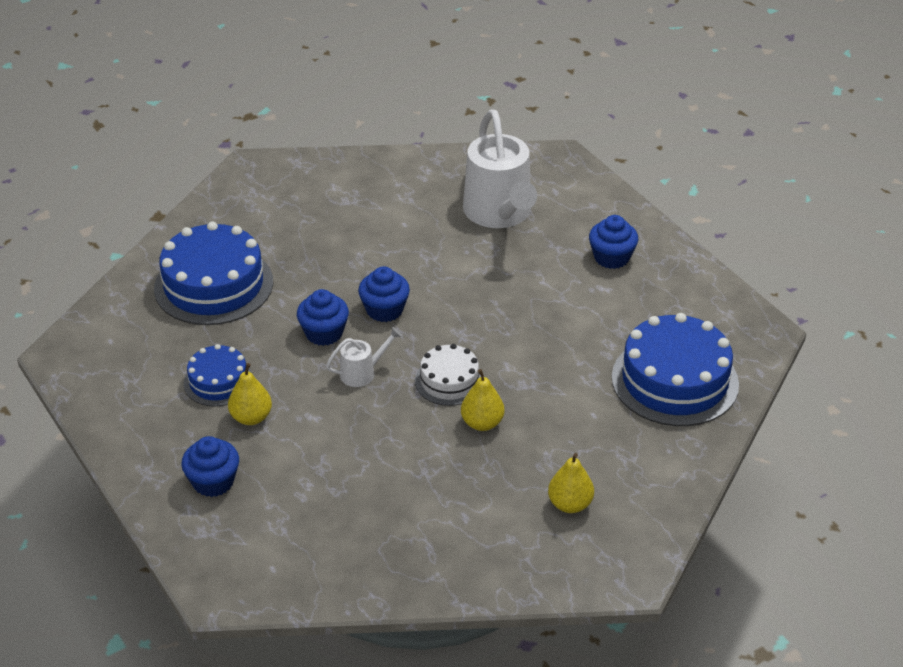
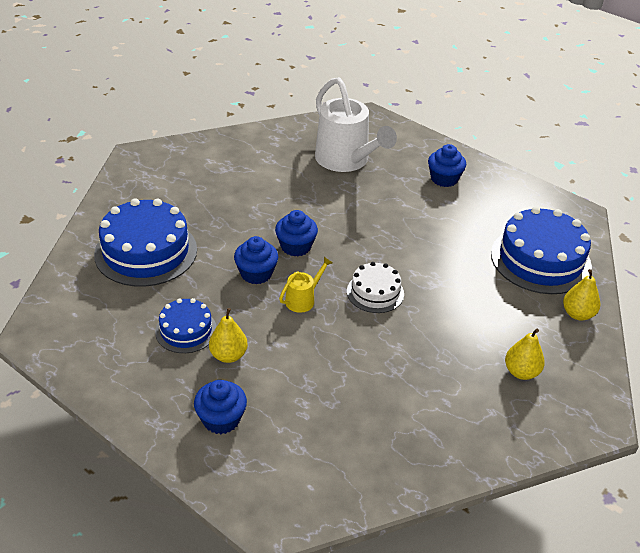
camera: 20 degrees left, 0 degrees up
white watering can [326,327,402,387] -> yellow watering can [279,257,333,313]
yellow pear [461,369,504,431] -> yellow pear moved to [563,269,600,321]

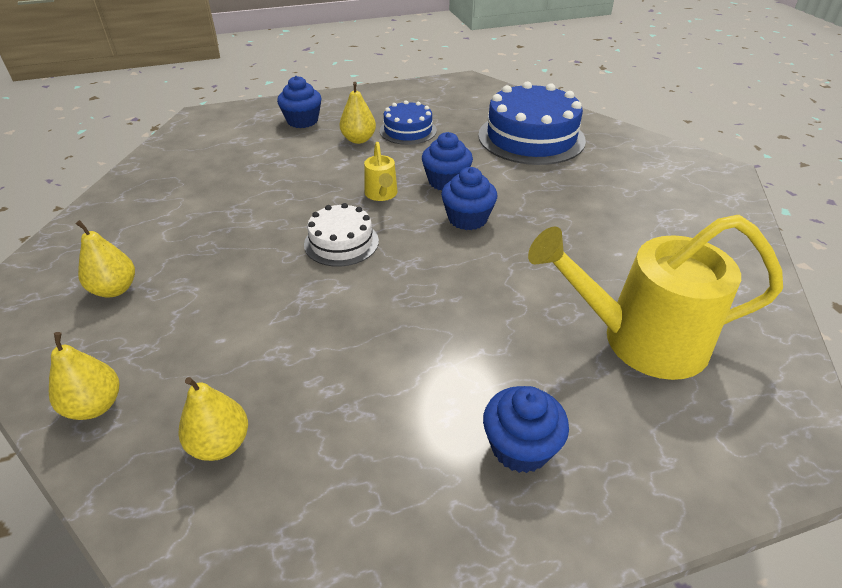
camera: 125 degrees right, 0 degrees up
white watering can [315,77,397,172] -> yellow watering can [528,215,783,380]
blue cake [491,206,592,294] -> yellow pear [178,377,248,461]

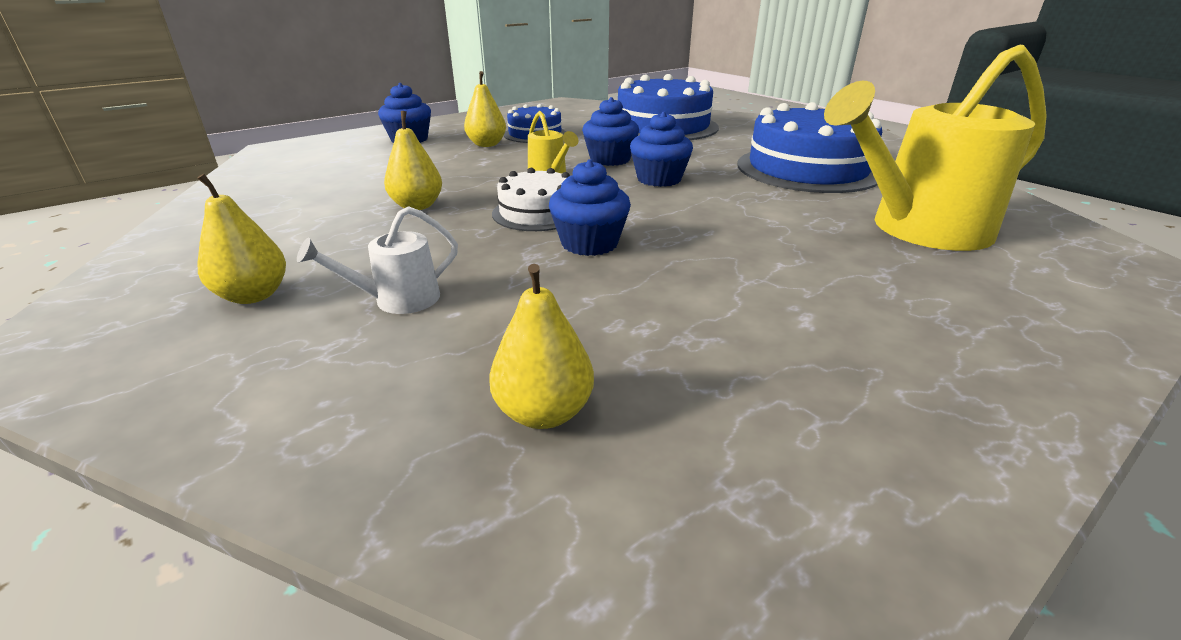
camera: 20 degrees left, 10 degrees down
yellow pear [49,332,119,420] -> yellow pear moved to [384,111,442,210]
blue cupcake [483,386,569,473] -> blue cupcake moved to [549,159,631,256]
none -> white watering can [297,206,458,314]
none -> blue cake [737,102,882,193]

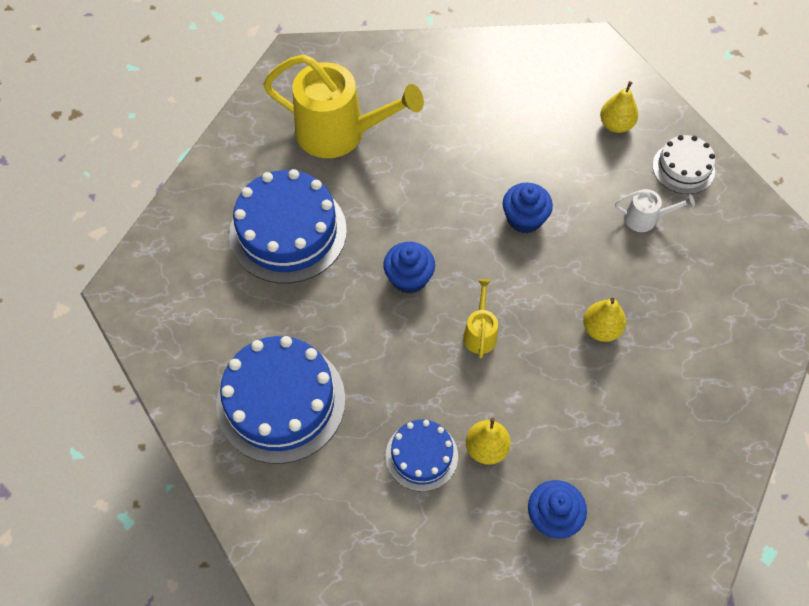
camera: 145 degrees left, 30 degrees up
yellow pear [197,174,286,304] -> none
white cake [492,168,570,231] -> white cake moved to [652,135,715,194]
blue cupcake [582,97,639,166] -> none

